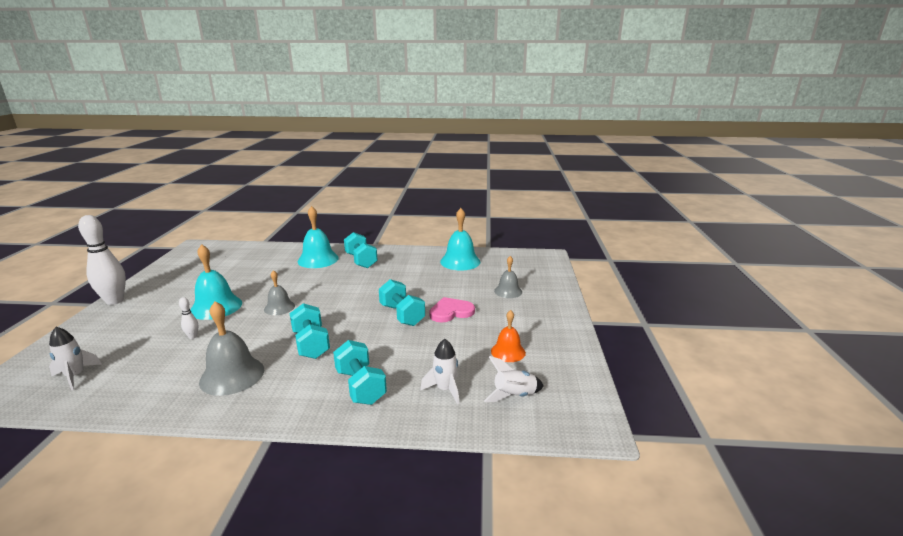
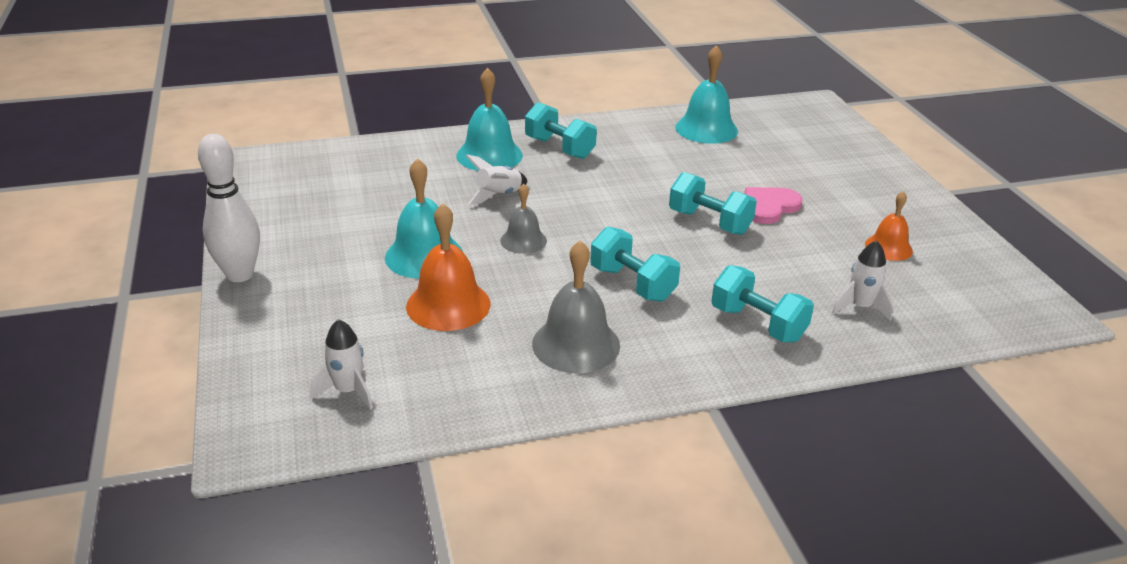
camera: 20 degrees left, 10 degrees up
white bowling pin [179,297,198,339] -> orange bell [406,203,490,331]
white rocket [484,356,544,402] -> white rocket moved to [466,154,528,205]
grey bell [494,256,522,298] -> none

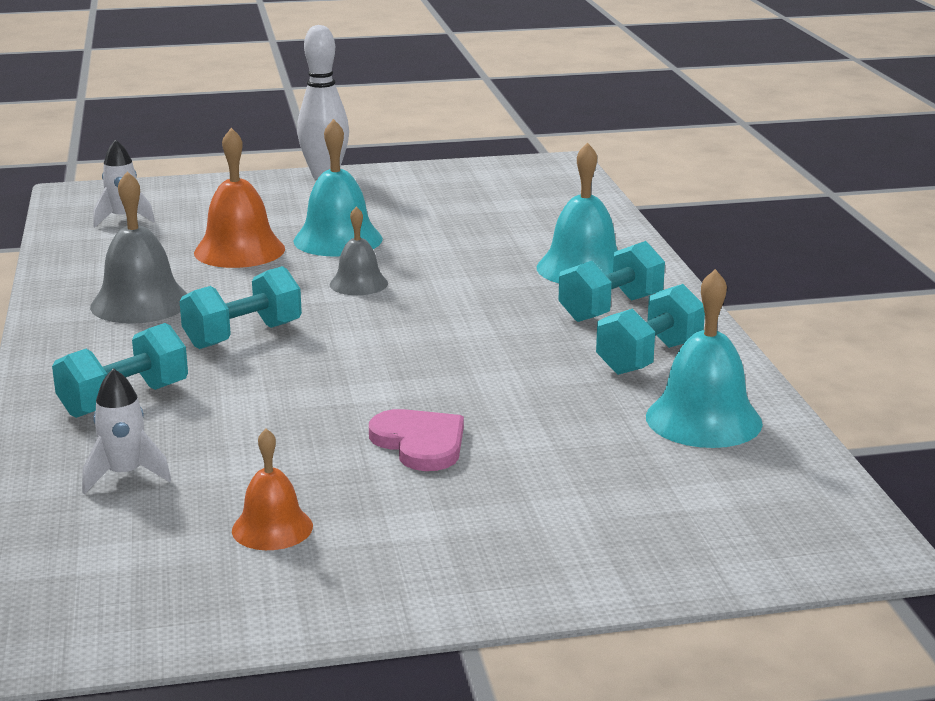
camera: 95 degrees right, 10 degrees down
white rocket [466,154,528,205] -> none
turquoise dumbbell [669,172,757,235] -> turquoise dumbbell moved to [596,284,705,375]

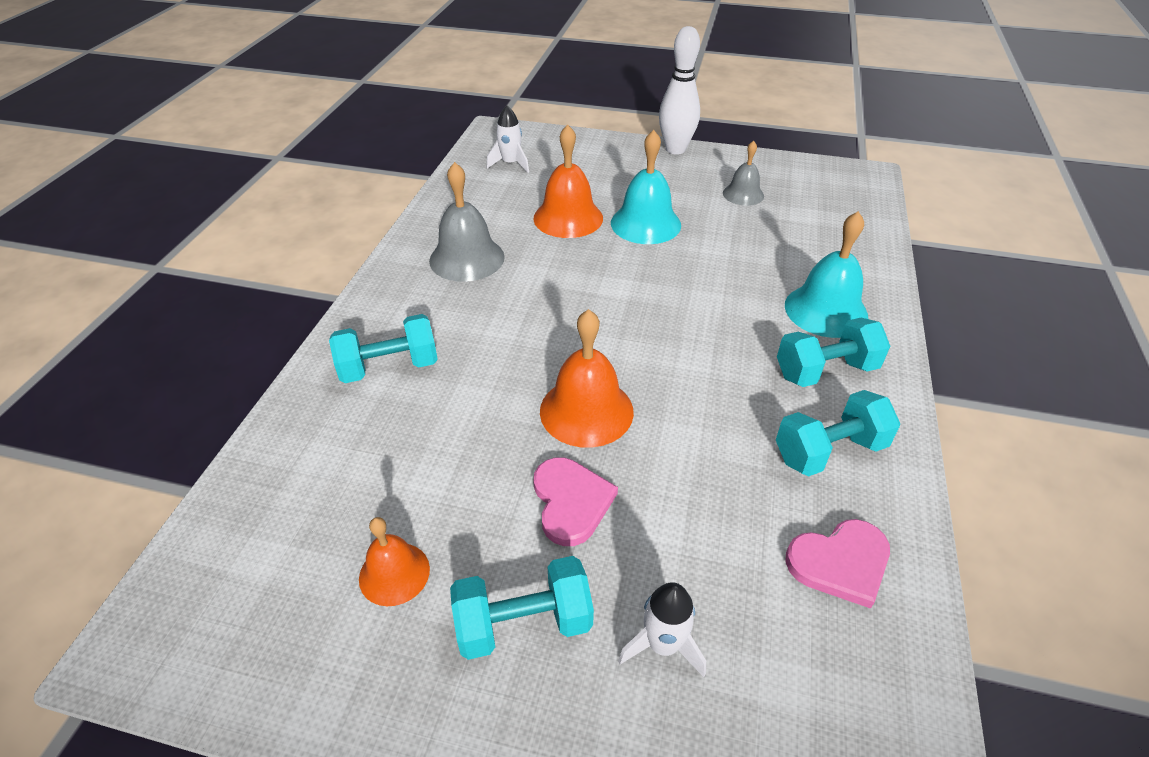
camera: 25 degrees right, 20 degrees up
white rocket [82,368,171,494] -> white rocket moved to [618,582,706,677]
turquoise dumbbell [180,266,302,349] -> turquoise dumbbell moved to [450,556,594,660]
grey bell [330,206,388,295] -> grey bell moved to [723,141,764,206]
turquoise bell [646,269,763,448] -> pink heart [785,519,890,609]
none -> orange bell [540,309,634,448]

